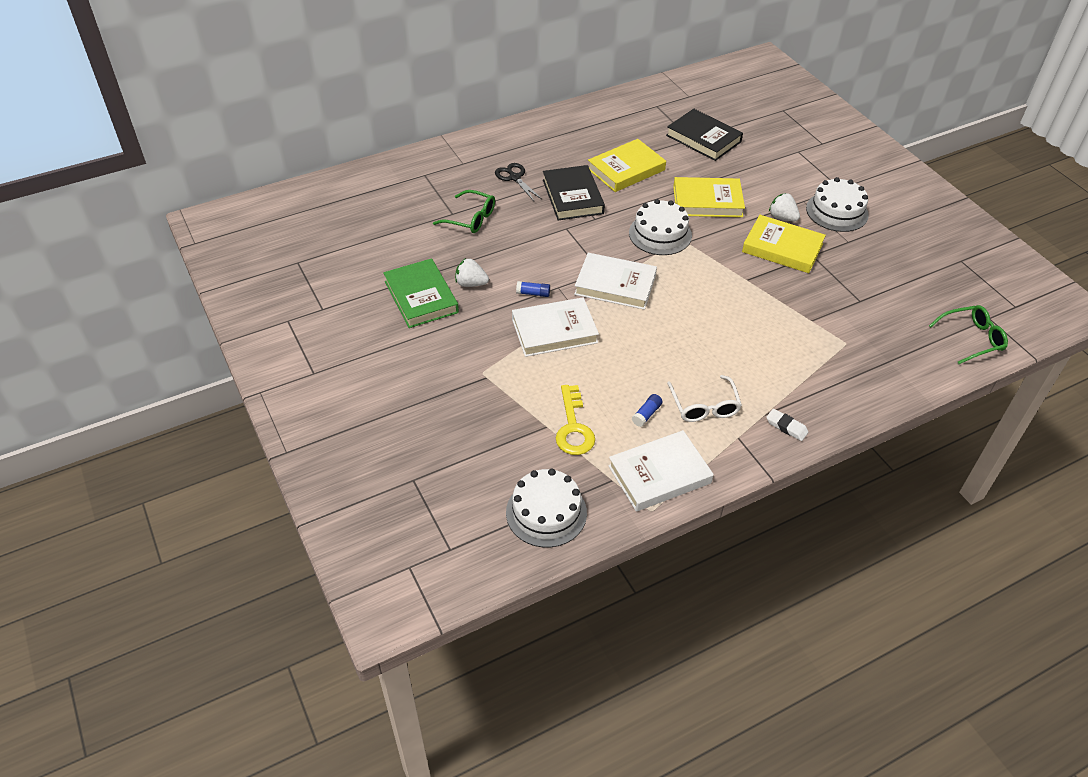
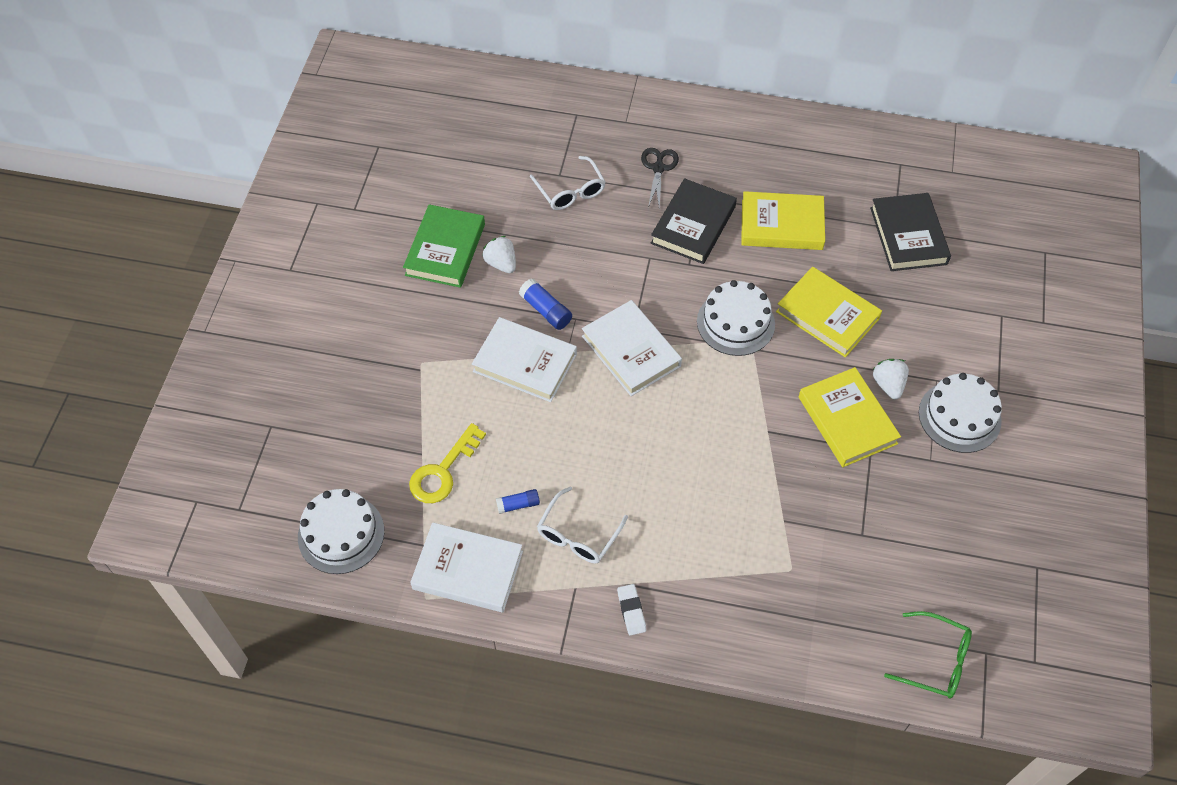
camera: 40 degrees right, 10 degrees up
green glasses [433,190,495,233] -> white glasses [530,156,606,210]
blue glue stick [516,281,550,297] -> blue glue stick [519,278,572,330], size x1.50

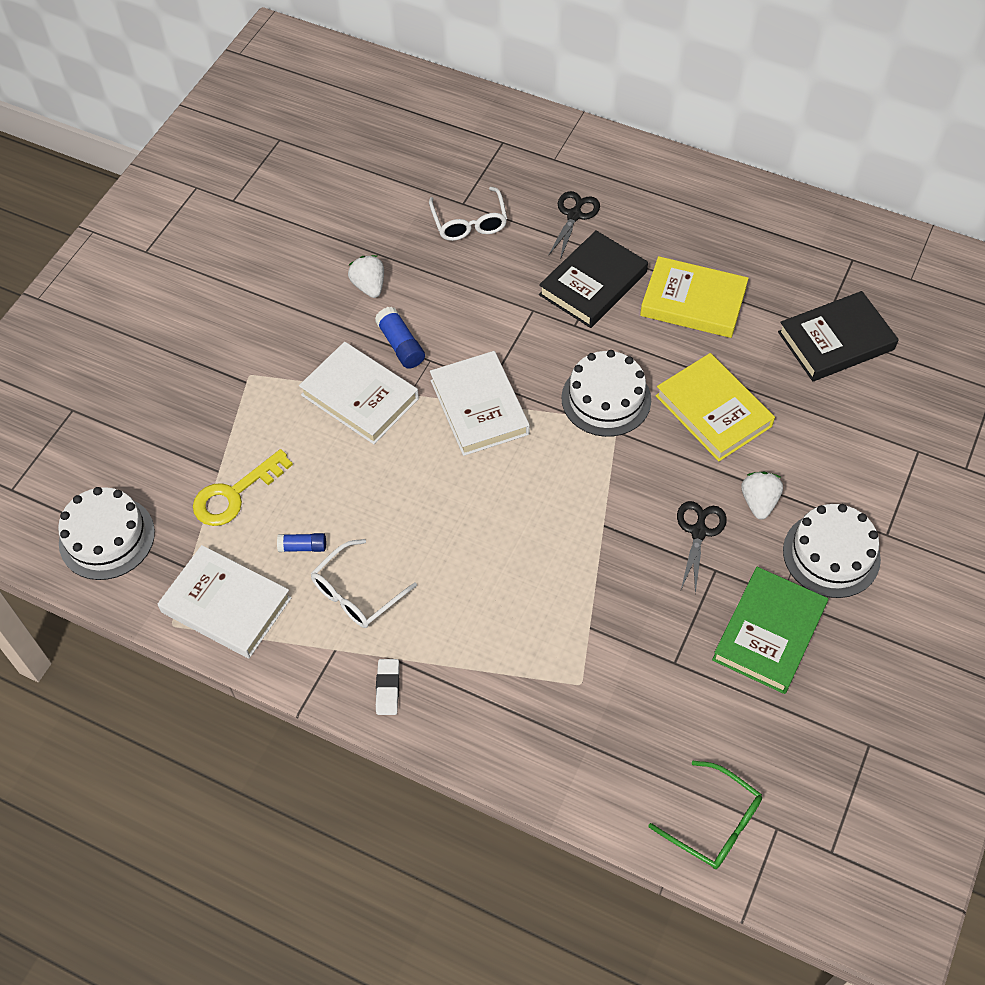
camera: 15 degrees right, 0 degrees up
green book [403,204,485,288] -> green book moved to [712,567,828,694]
yellow book [799,367,901,467] -> black scissors [677,501,727,594]
black book [870,193,951,271] -> black book turned 60 degrees clockwise [778,291,899,381]

